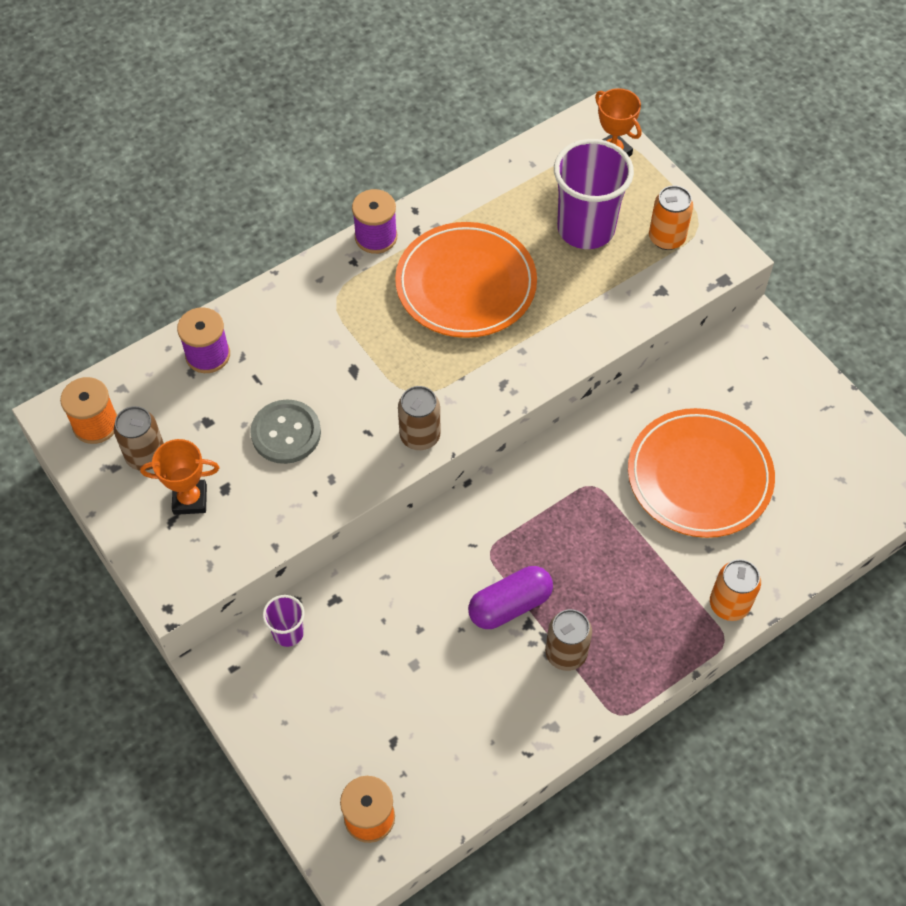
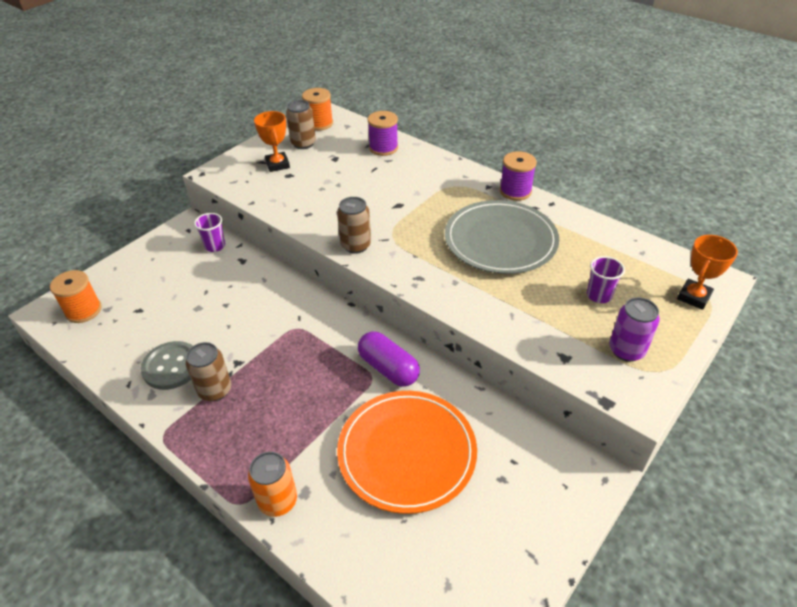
camera: 75 degrees right, 15 degrees down
grey button [250,400,321,464] -> grey button moved to [140,341,193,390]
orange plate [395,222,537,338] -> grey plate [445,200,559,274]
purple capsule [468,566,553,629] -> purple capsule moved to [358,331,420,387]
purple cup [554,139,634,249] -> purple cup [587,256,625,303], size x0.48
orange can [649,186,693,250] -> purple can [609,297,660,362]

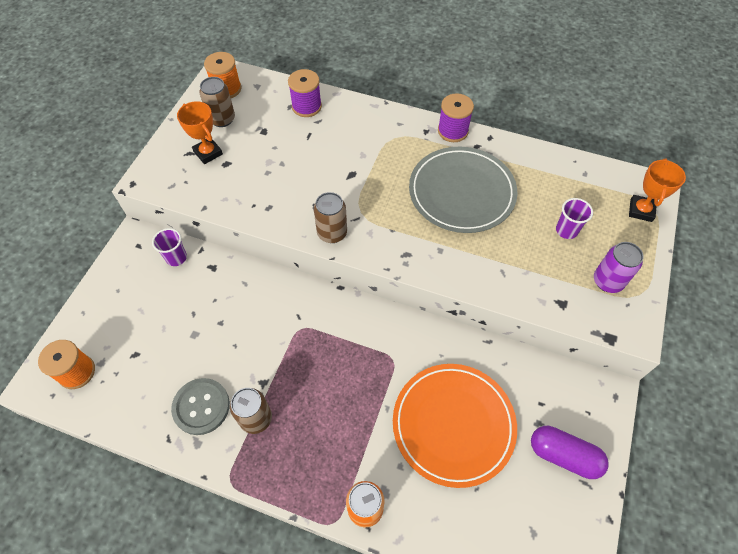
camera: 20 degrees left, 15 degrees up
purple capsule [358,331,420,387] -> purple capsule moved to [531,426,609,479]

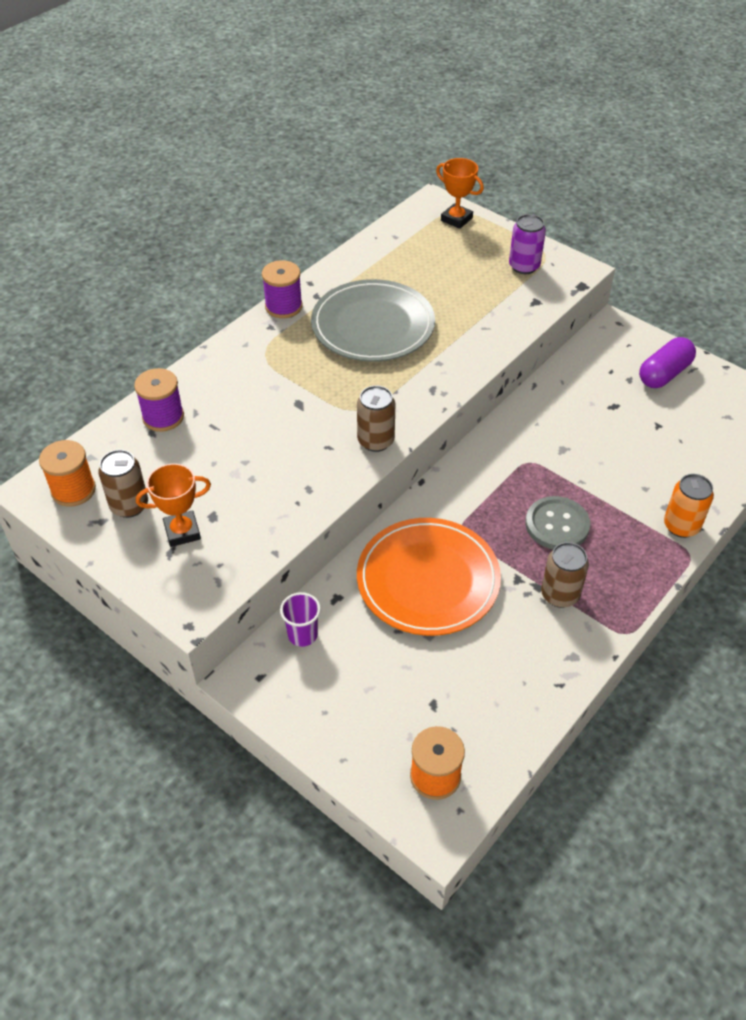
camera: 70 degrees left, 10 degrees down
grey button [171,378,230,435] -> grey button moved to [525,496,590,549]
orange plate [393,364,517,488] -> orange plate moved to [357,518,501,636]
purple cup [556,198,593,239] -> none

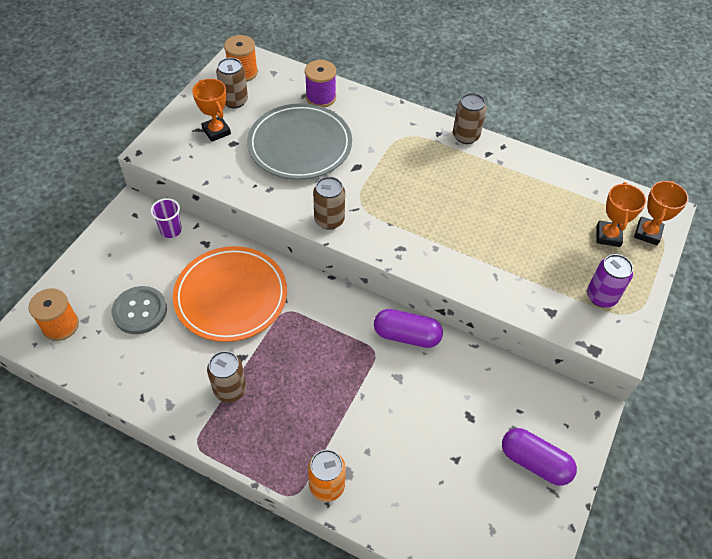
camera: 75 degrees right, 5 degrees up
purple spool [262,260,303,318] -> brown can [453,93,486,144]
grey plate [311,279,435,362] -> grey plate moved to [247,103,352,180]
grey button [525,496,590,549] -> grey button moved to [112,286,167,334]
none -> purple capsule [374,309,443,348]
none -> orange trophy [597,182,646,247]

